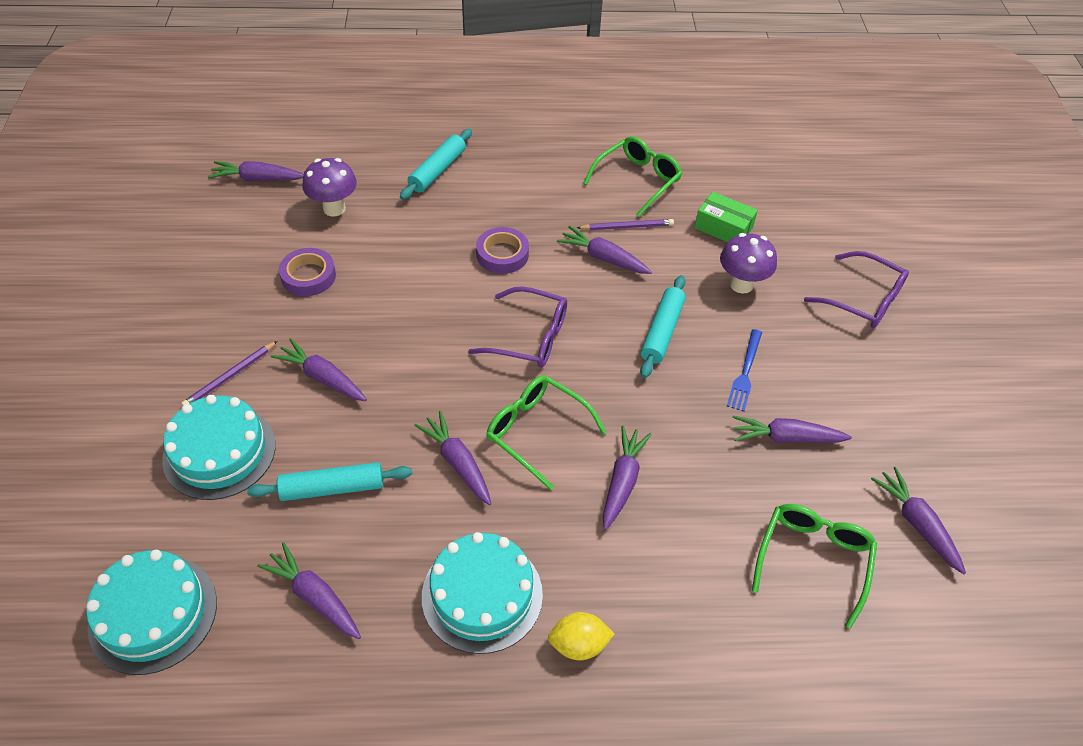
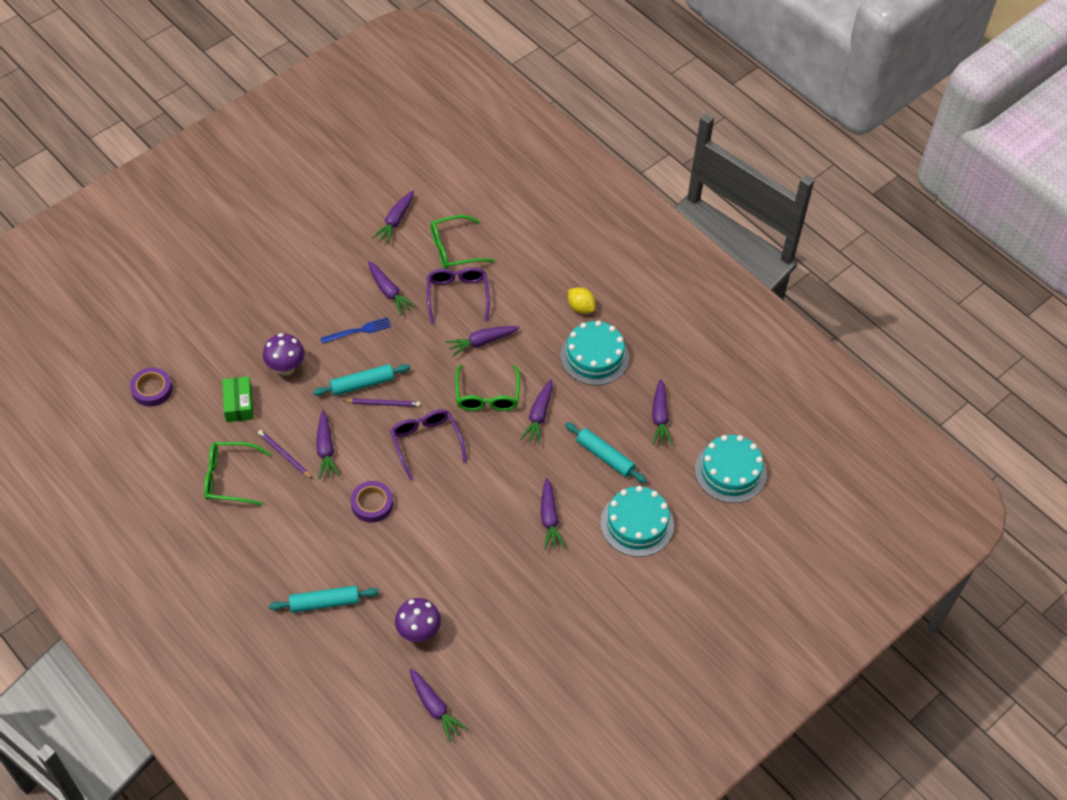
camera: 130 degrees left, 5 degrees up
purple pencil [181,341,277,406] -> purple pencil moved to [343,398,420,407]
purple tape [279,248,336,296] -> purple tape moved to [130,367,172,406]
purple glasses [804,251,909,328] -> purple glasses moved to [427,267,490,324]

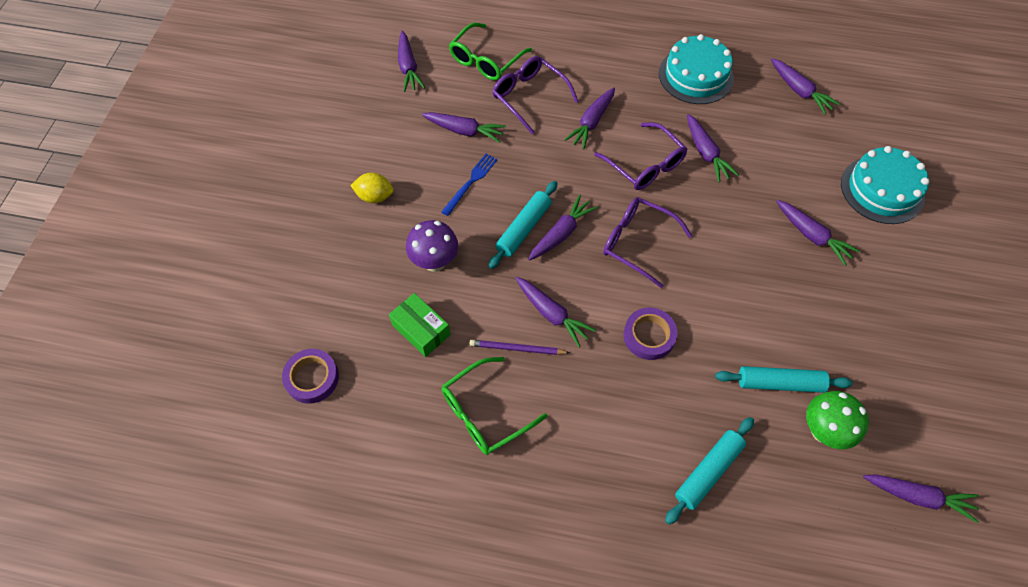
camera: 35 degrees left, 5 degrees up
purple pencil [343,398,420,407] -> purple carrot [528,195,598,261]
purple mushroom [395,598,441,642] -> green mushroom [806,391,869,449]
green glasses [455,364,520,411] -> purple glasses [594,122,687,190]
turquoise rolling pin [565,422,647,484] -> turquoise rolling pin moved to [715,366,853,393]
yellow lemon [568,287,595,314] -> yellow lemon moved to [350,173,394,203]
turquoise cake [695,435,767,503] -> none

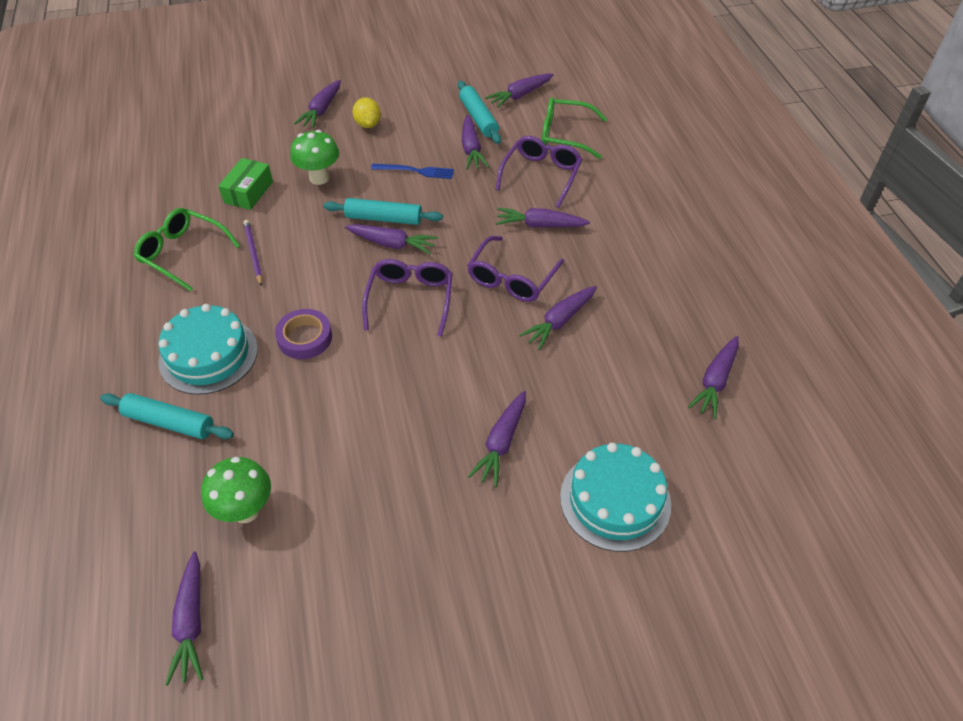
camera: 65 degrees right, 10 degrees down
purple tape [282,349,339,404] -> none
purple mushroom [406,220,458,272] -> green mushroom [290,130,339,185]
purple carrot [516,277,596,348] -> purple carrot moved to [294,80,341,128]
turquoise cake [659,34,734,104] -> turquoise cake moved to [159,304,258,395]
turquoise rolling pin [715,366,853,393] -> turquoise rolling pin moved to [458,81,501,144]

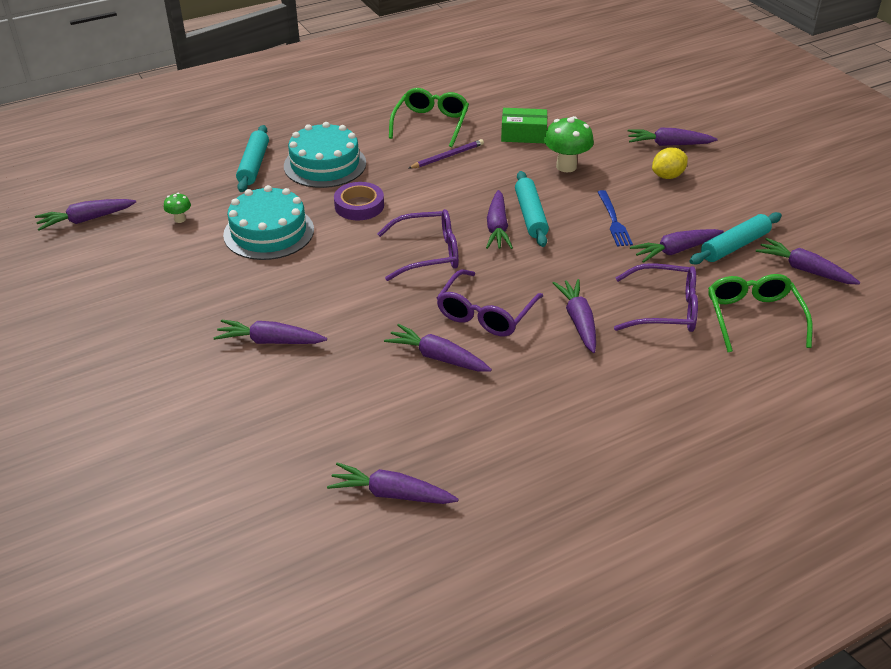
camera: 75 degrees right, 10 degrees down
green mushroom [201,457,271,523] -> green mushroom [164,193,191,223], size x0.51
purple glasses [467,236,564,302] -> purple glasses turned 75 degrees counterclockwise [437,269,543,336]
turquoise cake [560,443,671,552] -> turquoise cake moved to [223,185,314,260]

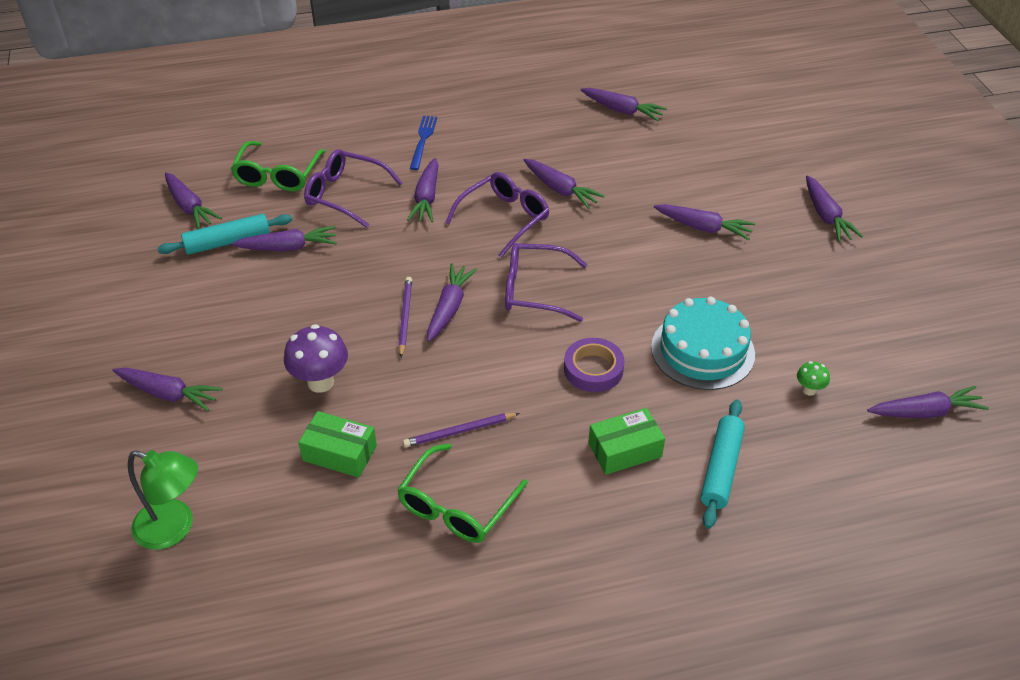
camera: 165 degrees left, 5 degrees up
turquoise cake [284,122,366,188] -> green box [588,408,665,475]
turquoise rolling pin [515,171,549,247] -> purple pencil [398,277,412,357]
green mushroom [544,116,594,172] -> purple mushroom [284,324,348,393]
blue fork [598,190,633,247] -> blue fork moved to [410,116,437,170]
yellow lemon [652,147,688,179] -> none
none -> green lamp [128,450,198,550]
none -> purple carrot [806,175,863,242]

